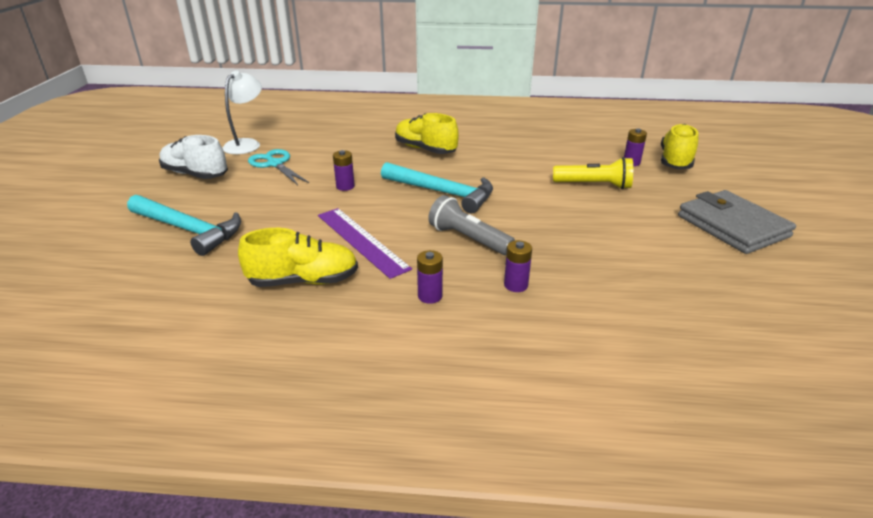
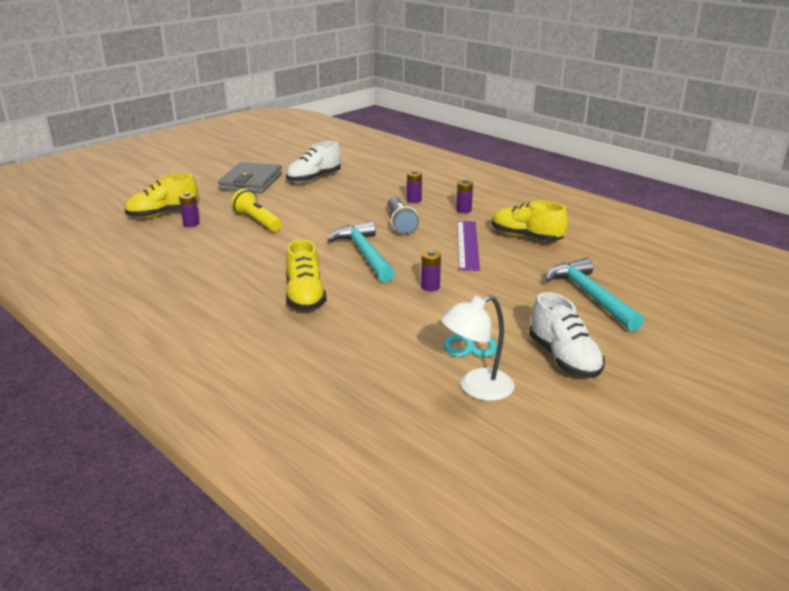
camera: 140 degrees left, 5 degrees down
none -> white shoe [286,141,341,183]

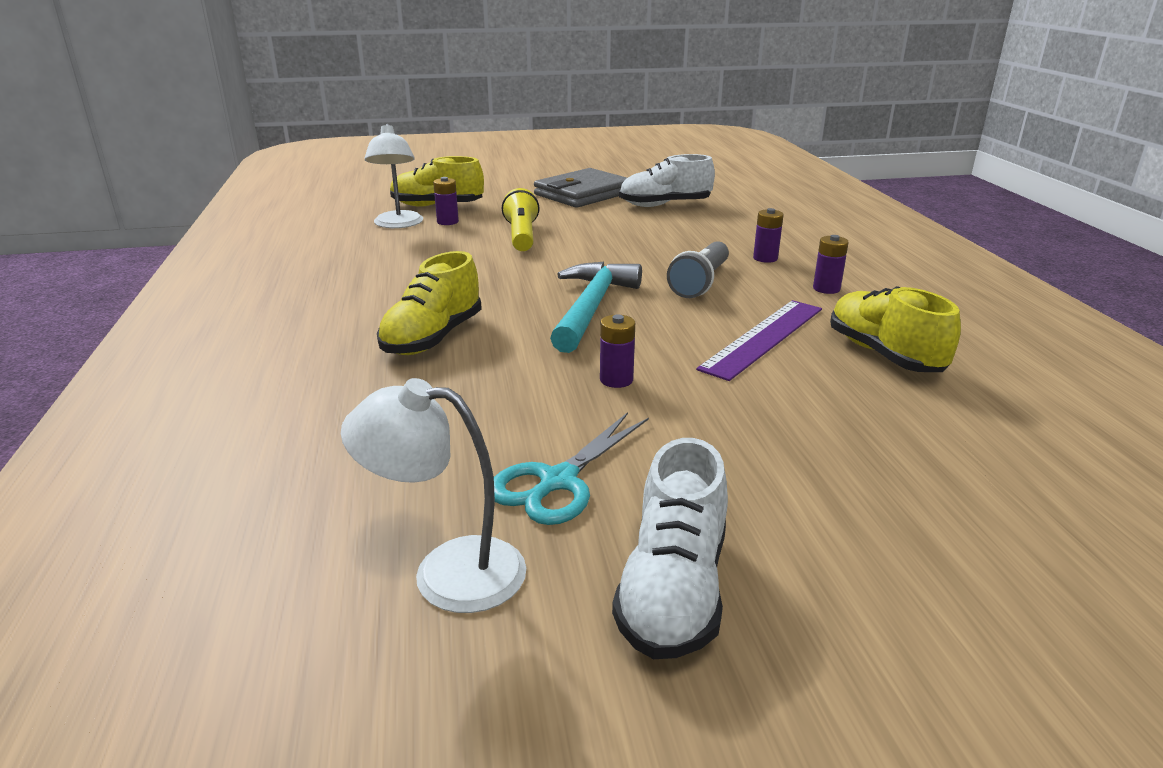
camera: 35 degrees right, 0 degrees up
turquoise hammer [545,258,644,331] -> none
none -> white lamp [365,124,423,228]

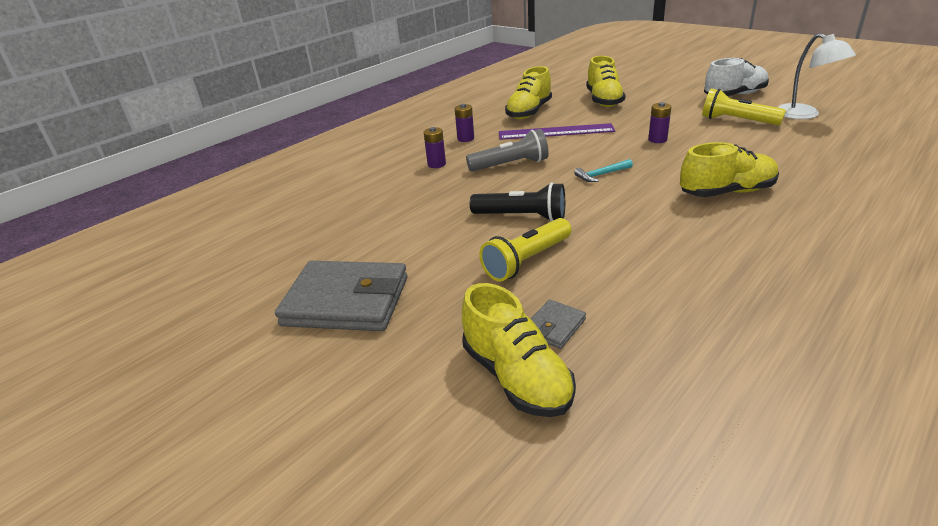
camera: 125 degrees left, 5 degrees up
white lamp [365,124,423,228] -> none
purple battery [433,177,459,225] -> grey wallet [531,299,586,349]
turquoise scissors [494,412,649,525] -> yellow flashlight [702,89,786,125]
turquoise hammer [550,262,642,353] -> turquoise hammer [574,159,633,182], size x0.46
white shoe [619,154,715,207] -> none
none -> black flashlight [470,182,565,221]
none -> yellow shoe [586,56,626,107]

